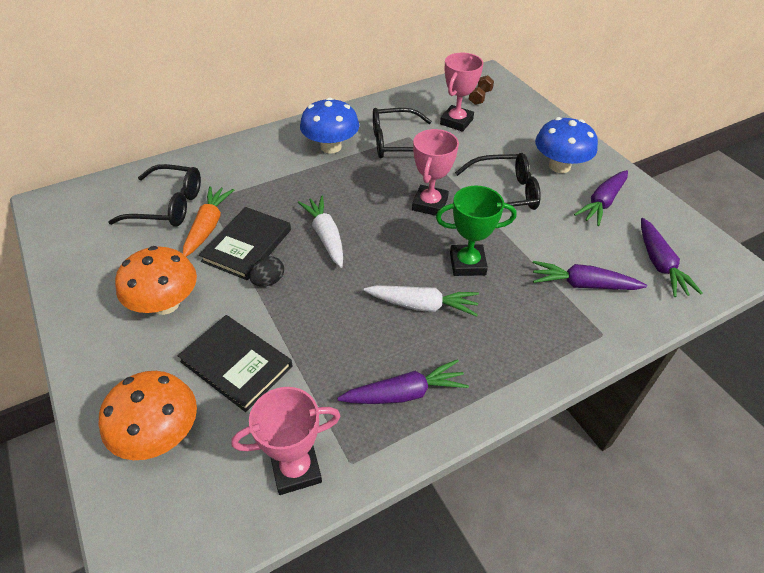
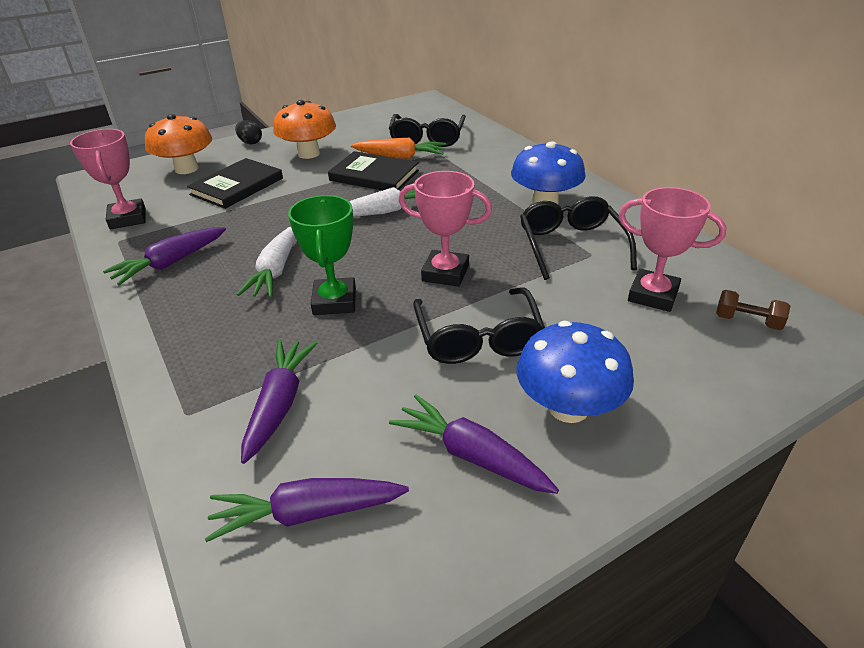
camera: 90 degrees right, 10 degrees down
black egg [249,256,284,287] -> black egg moved to [235,120,262,144]
purple carrot [337,359,469,404] -> purple carrot turned 60 degrees clockwise [103,227,226,285]

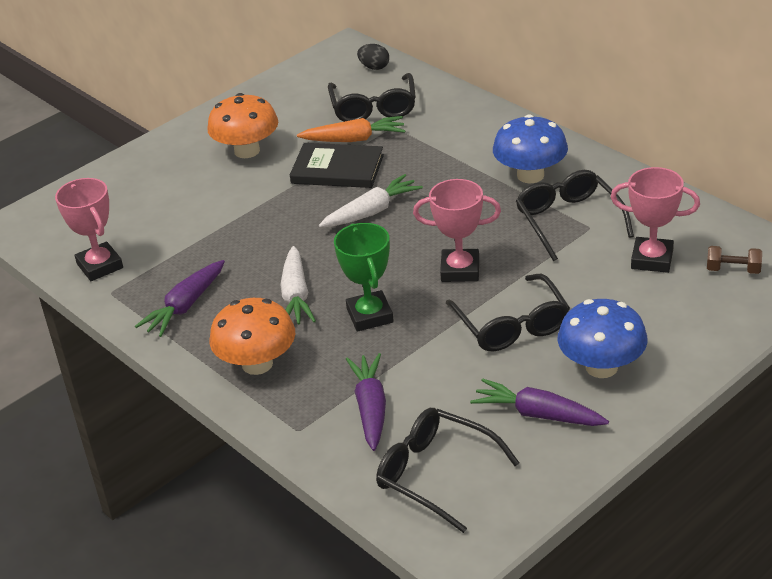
camera: 10 degrees left, 0 degrees up
orange mushroom [145,114,212,174] -> orange mushroom moved to [210,298,295,375]
black book [187,158,283,209] -> none
purple carrot [205,478,409,542] -> black glasses [376,408,520,533]
black egg [235,120,262,144] -> black egg moved to [357,44,389,70]

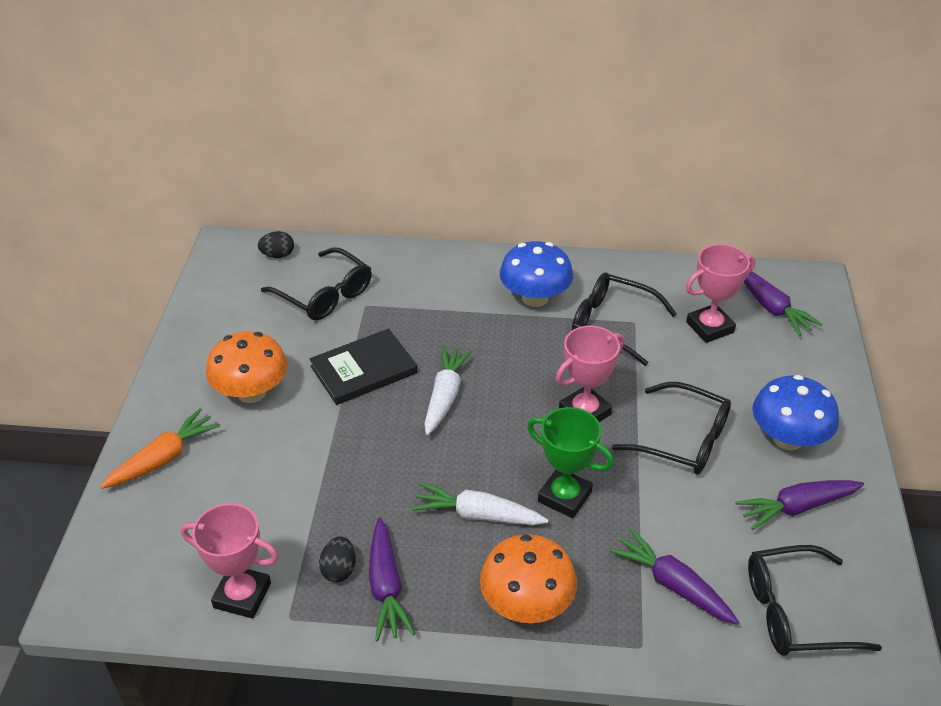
camera: 45 degrees left, 5 degrees up
white carrot [280,246,316,324] -> white carrot turned 150 degrees clockwise [412,482,548,525]
orange carrot [297,116,406,142] -> orange carrot moved to [100,408,220,489]
brown dumbbell [707,246,762,274] -> purple carrot [744,271,823,336]
none -> black egg [319,537,356,582]

